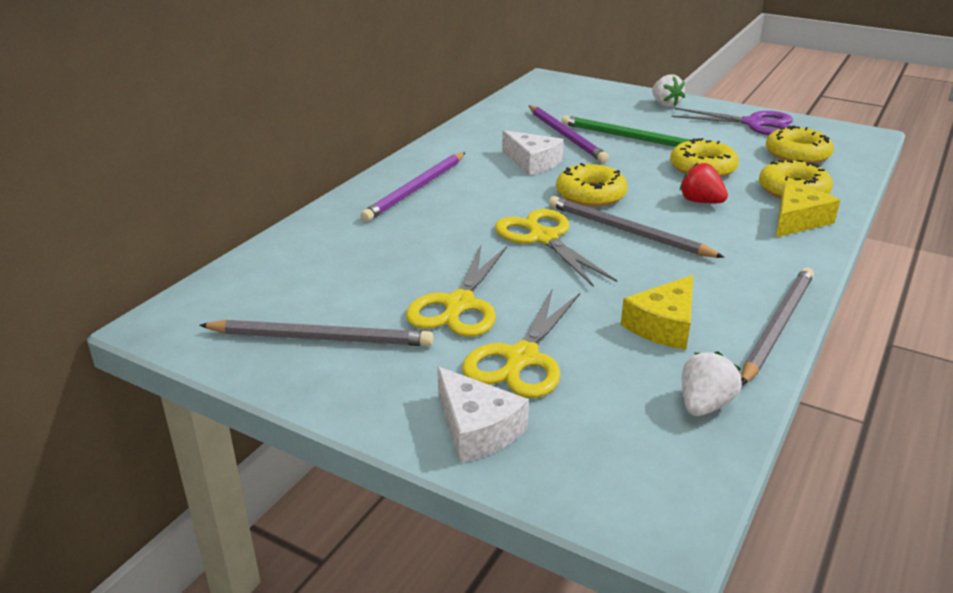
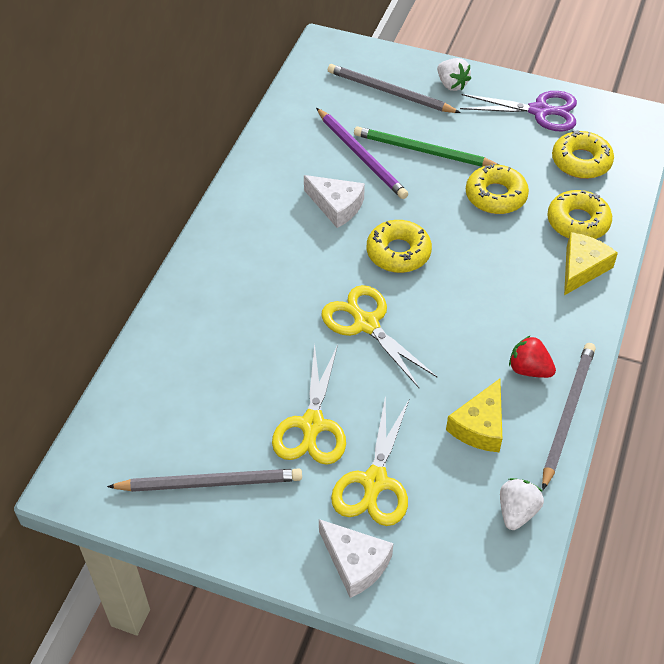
camera: 10 degrees left, 20 degrees up
purple pencil [360,152,465,222] -> none
grey pencil [549,196,725,258] -> grey pencil moved to [328,64,461,113]
red strawberry [680,162,728,203] -> red strawberry moved to [509,335,556,378]

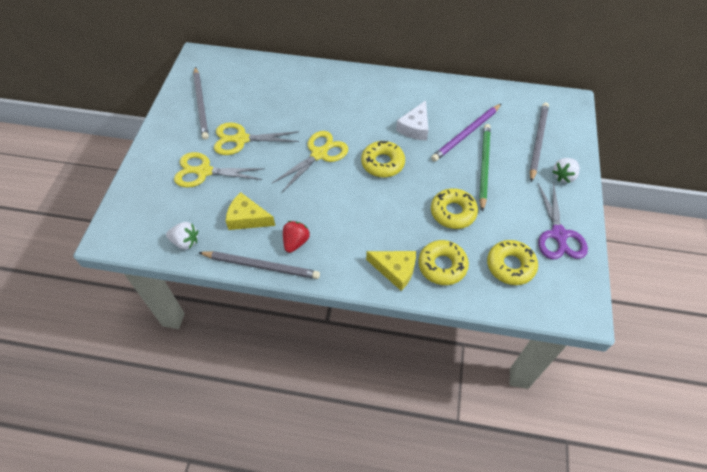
camera: 80 degrees right, 5 degrees up
white cheese [319,519,393,598] -> none

